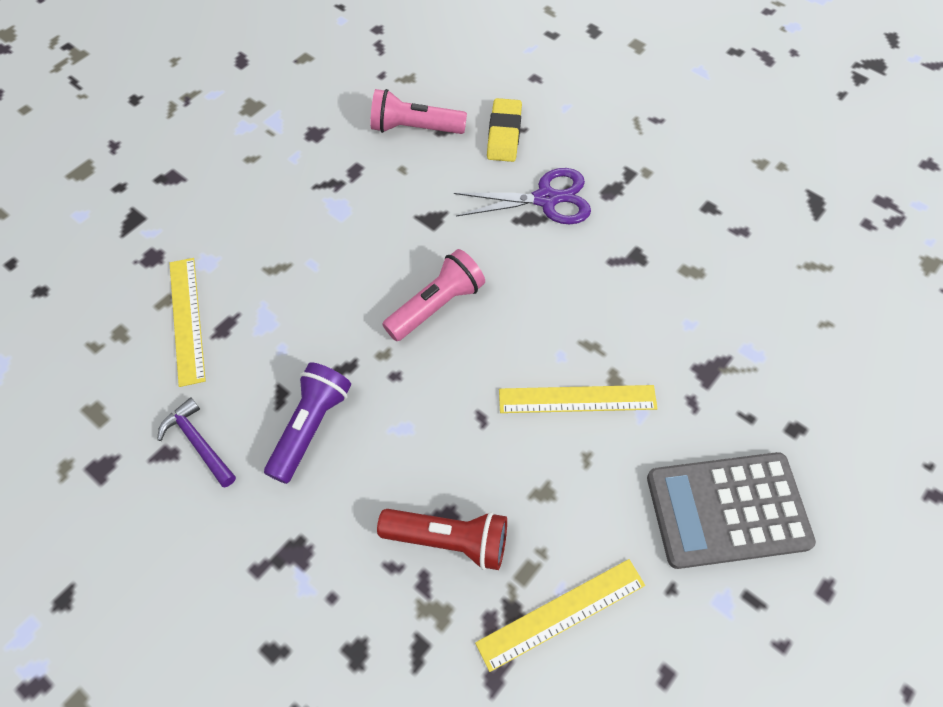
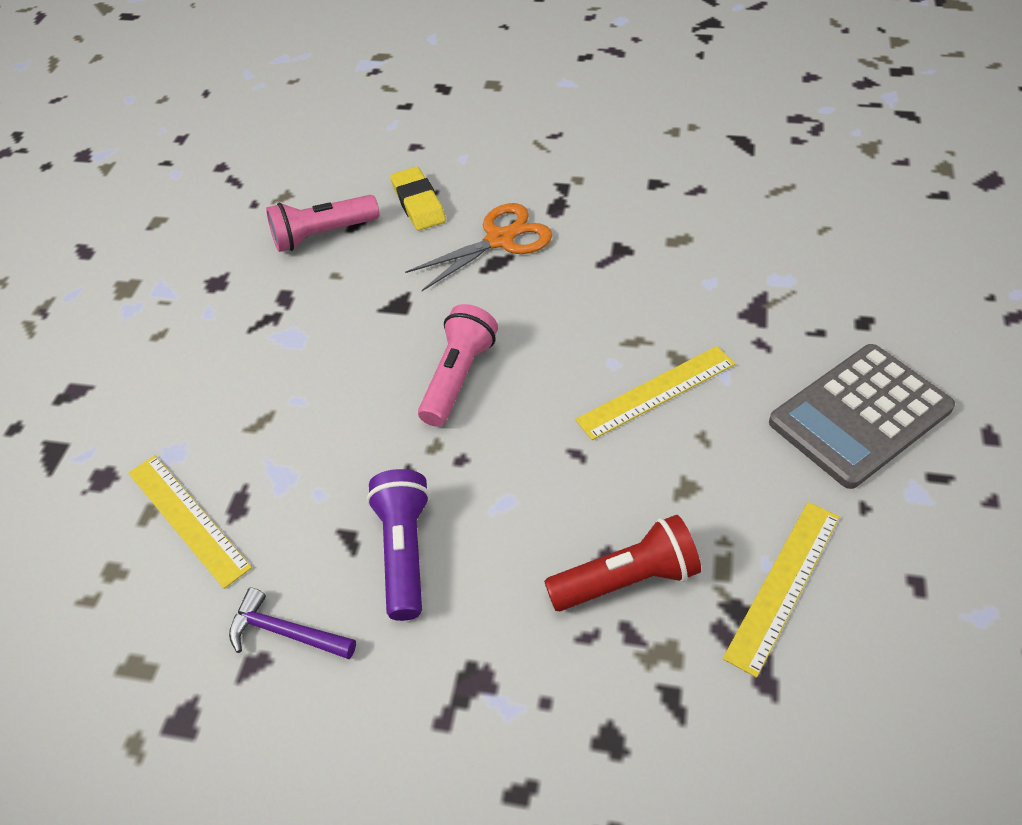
camera: 25 degrees left, 10 degrees down
purple scissors [454,168,591,224] -> orange scissors [405,203,553,291]

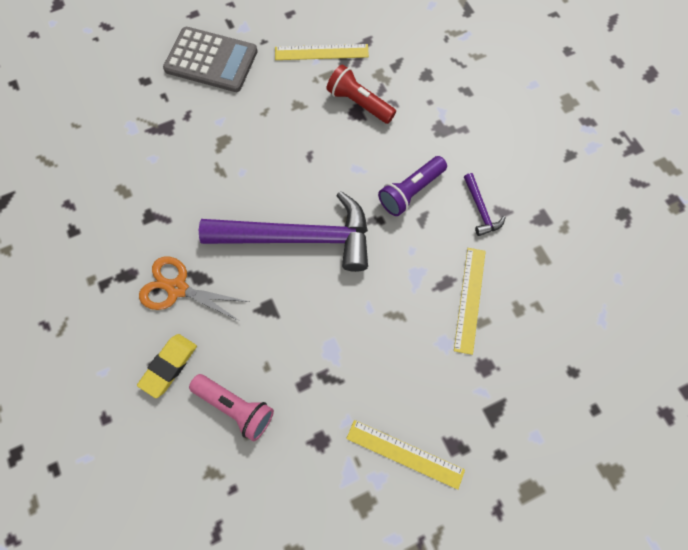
camera: 130 degrees left, 20 degrees up
pink flashlight [418,304,498,427] -> purple hammer [199,191,368,272]
yellow ruler [575,346,735,440] -> yellow ruler moved to [346,420,465,490]

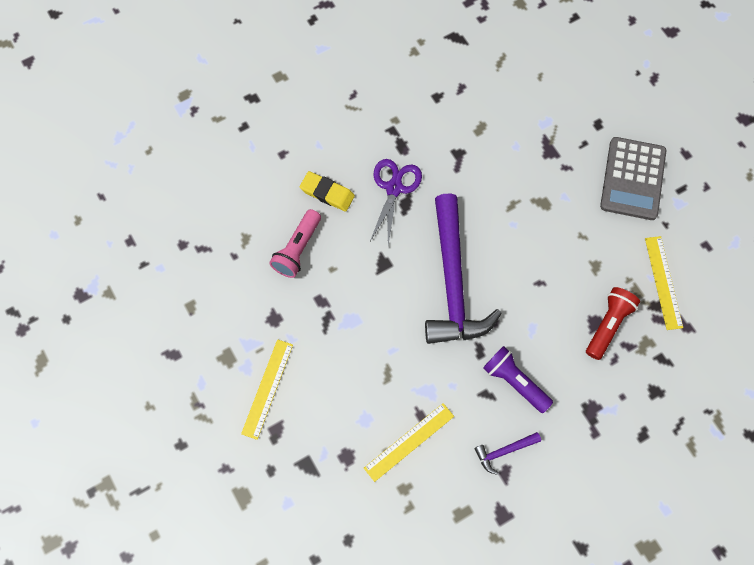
camera: 85 degrees right, 0 degrees up
orange scissors [139,257,249,322] -> purple scissors [369,159,422,245]
yellow ruler [454,248,486,355] -> yellow ruler turned 45 degrees counterclockwise [364,403,454,482]

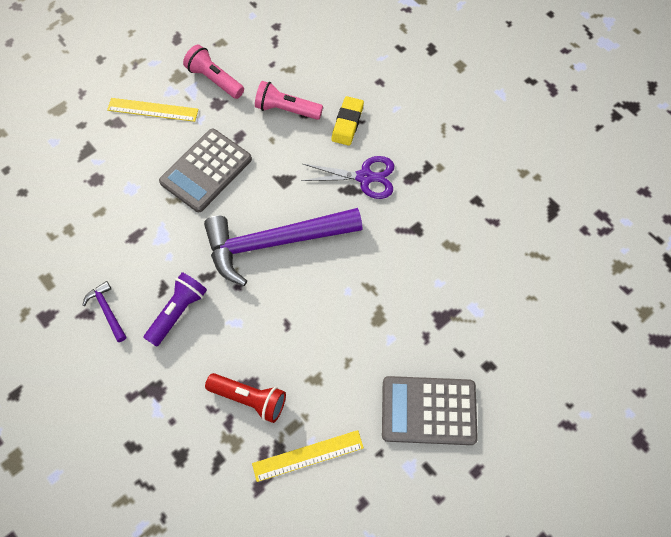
camera: 80 degrees right, 5 degrees down
yellow ruler [364,403,454,482] -> none
none -> grey calculator [159,129,252,212]
none -> pink flashlight [183,45,244,99]

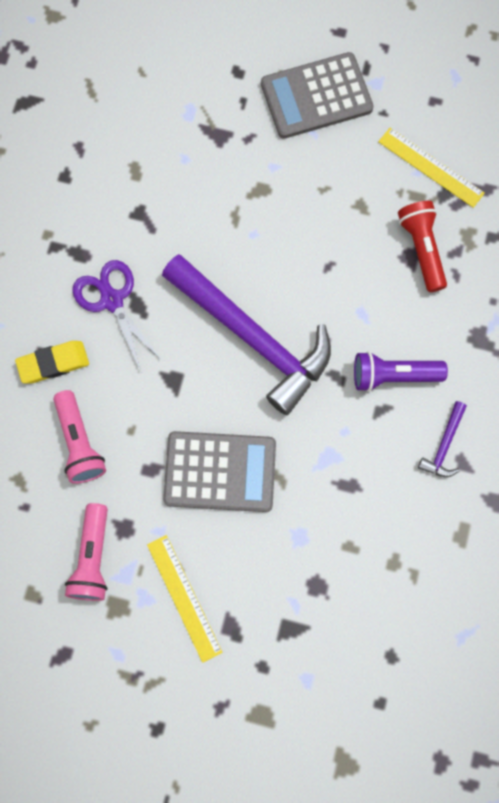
camera: 125 degrees left, 10 degrees up
grey calculator [382,376,478,445] -> grey calculator turned 105 degrees clockwise [261,52,374,139]

